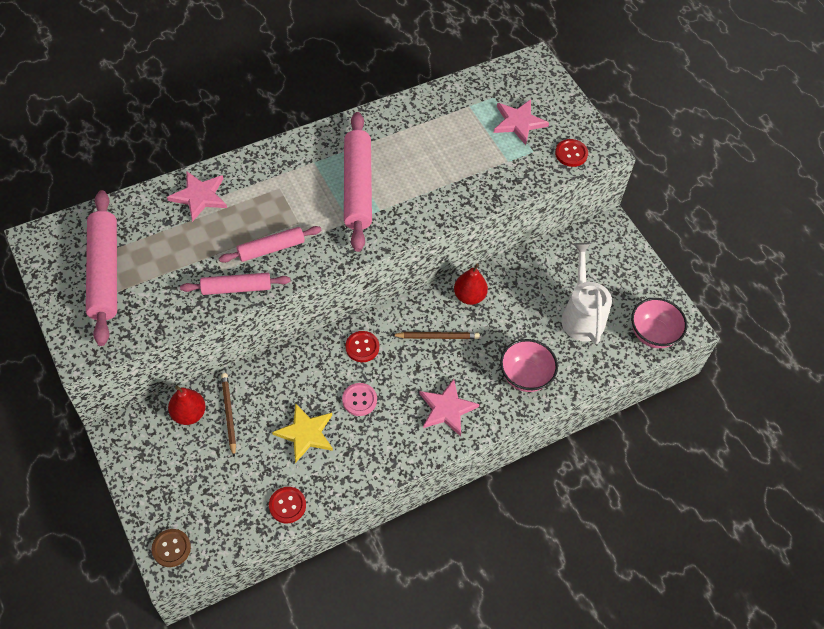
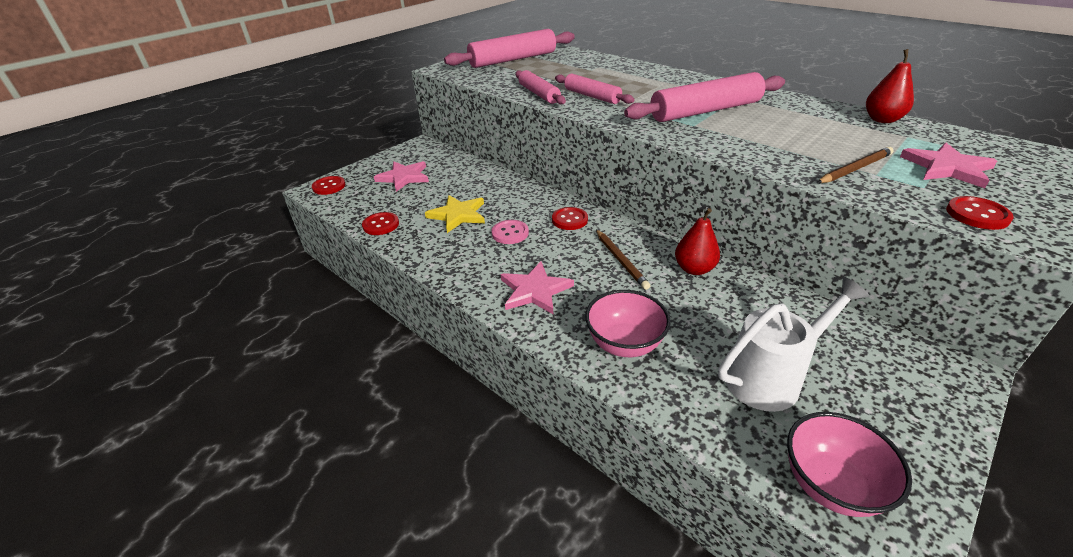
camera: 75 degrees right, 20 degrees down
brown button [152,529,191,567] -> red button [312,176,346,195]
pink star [167,171,227,222] -> pink star moved to [374,161,429,192]
red pear [168,386,206,425] -> red pear moved to [866,49,914,123]
brown pencil [221,373,236,457] -> brown pencil moved to [817,147,894,183]

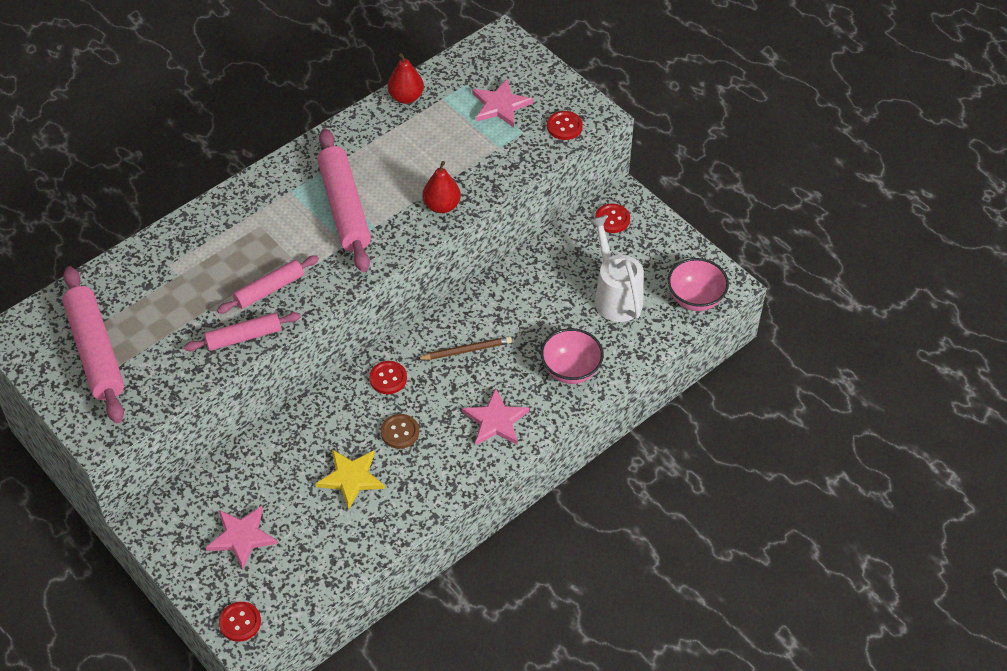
camera: 85 degrees left, 15 degrees up
red button [362,212,399,235] -> red button moved to [595,203,630,233]
pink button [492,220,529,244] -> brown button [381,414,419,449]
red pear [675,208,720,275] -> red pear moved to [423,161,461,213]
brown pencil [817,147,894,183] -> none

